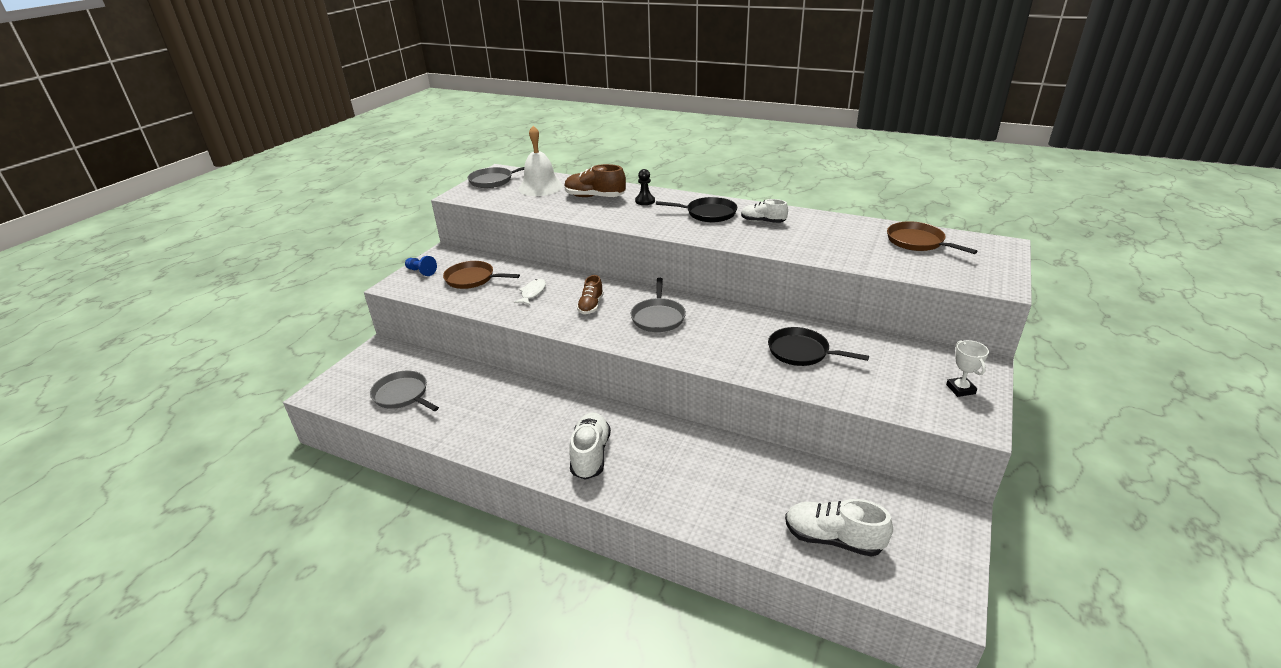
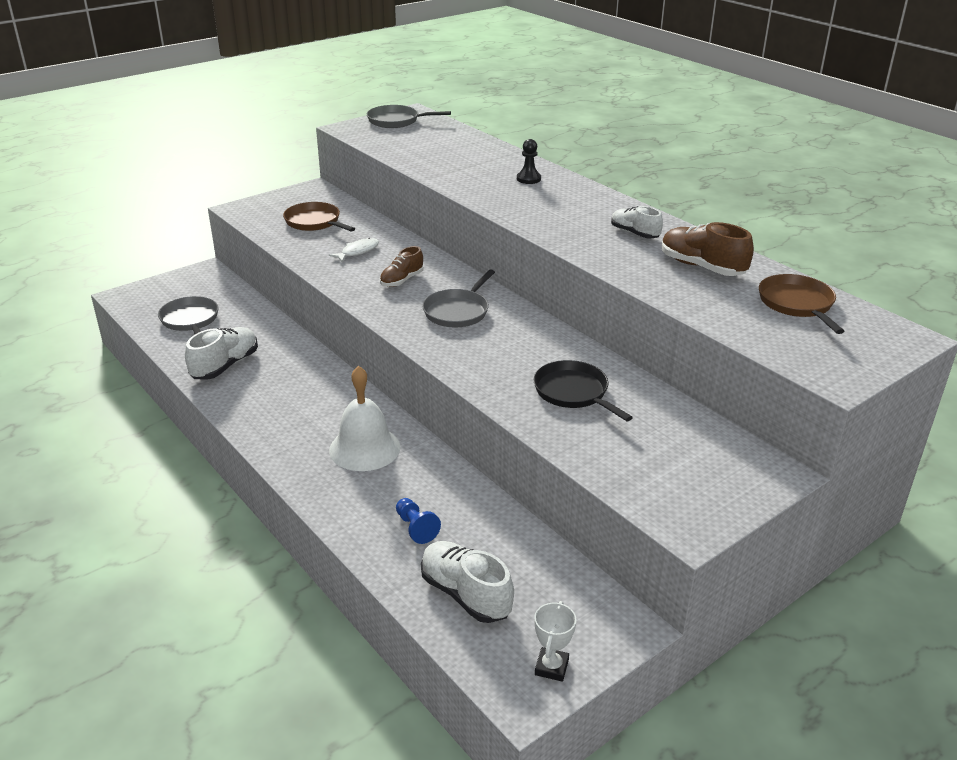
camera: 25 degrees right, 0 degrees up
blue pawn [405,256,437,276] -> blue pawn moved to [396,498,441,544]
white bell [518,126,563,196] -> white bell moved to [329,366,401,471]
brown shoe [564,164,626,197] -> brown shoe moved to [662,222,754,276]
white shoe [569,412,611,480] -> white shoe moved to [185,327,258,380]
black pan [656,197,737,222] -> none
white trophy [946,340,989,397] -> white trophy moved to [534,601,577,682]

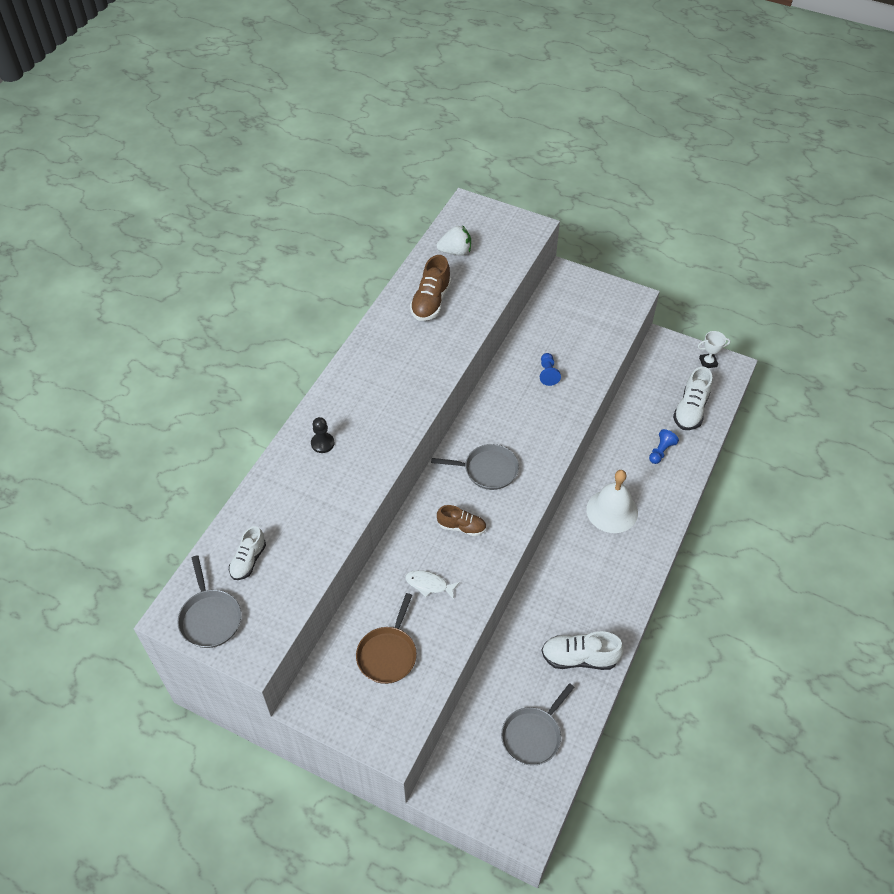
camera: 115 degrees left, 20 degrees up
black pan [534,360,633,421] -> blue pawn [540,353,561,386]
white shoe [611,206,663,239] -> white shoe moved to [229,526,266,580]
brown pan [759,274,844,334] -> white strawberry [437,225,471,256]

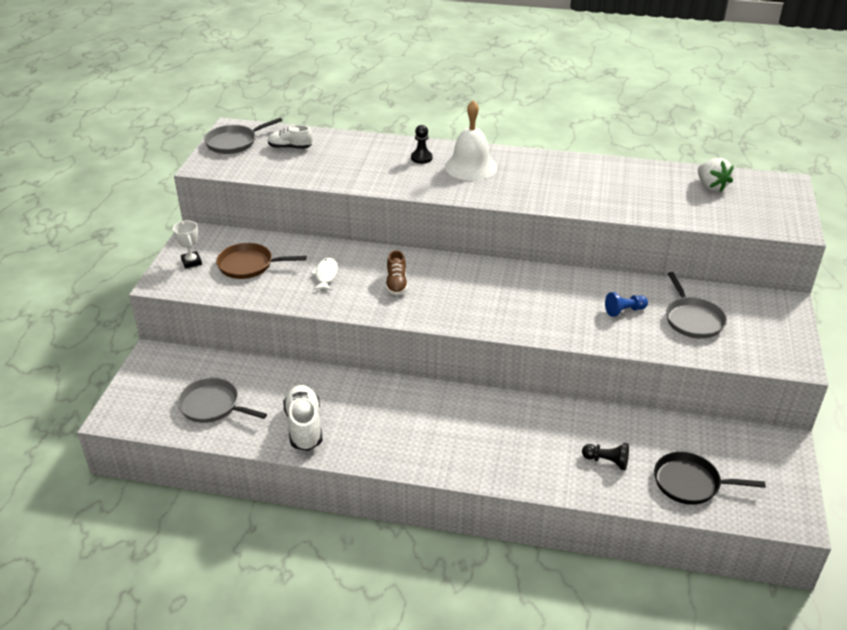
camera: 75 degrees right, 15 degrees down
brown shoe [410,255,451,321] -> none
grey pan [431,444,519,490] -> grey pan moved to [666,272,727,339]
white bell [586,470,638,533] -> white bell moved to [445,100,497,181]
blue pawn [649,429,679,464] -> black pawn [582,443,629,470]
white shoe [673,367,713,430] -> black pan [654,452,766,505]
white trophy [698,331,730,368] -> white trophy moved to [173,221,202,268]

